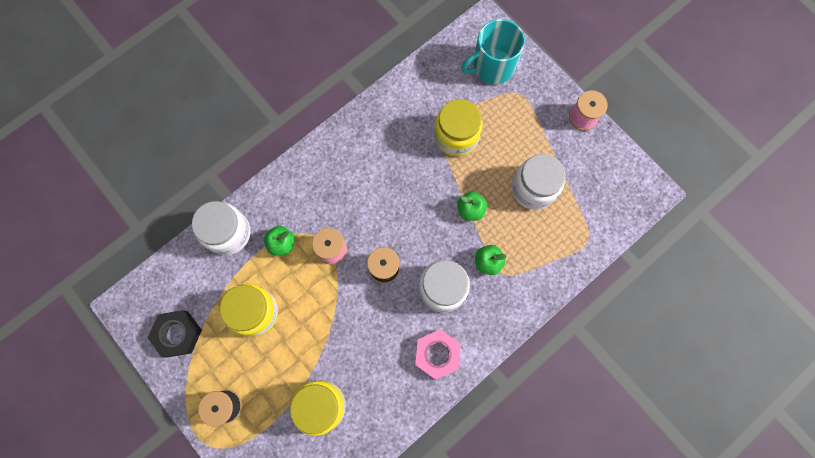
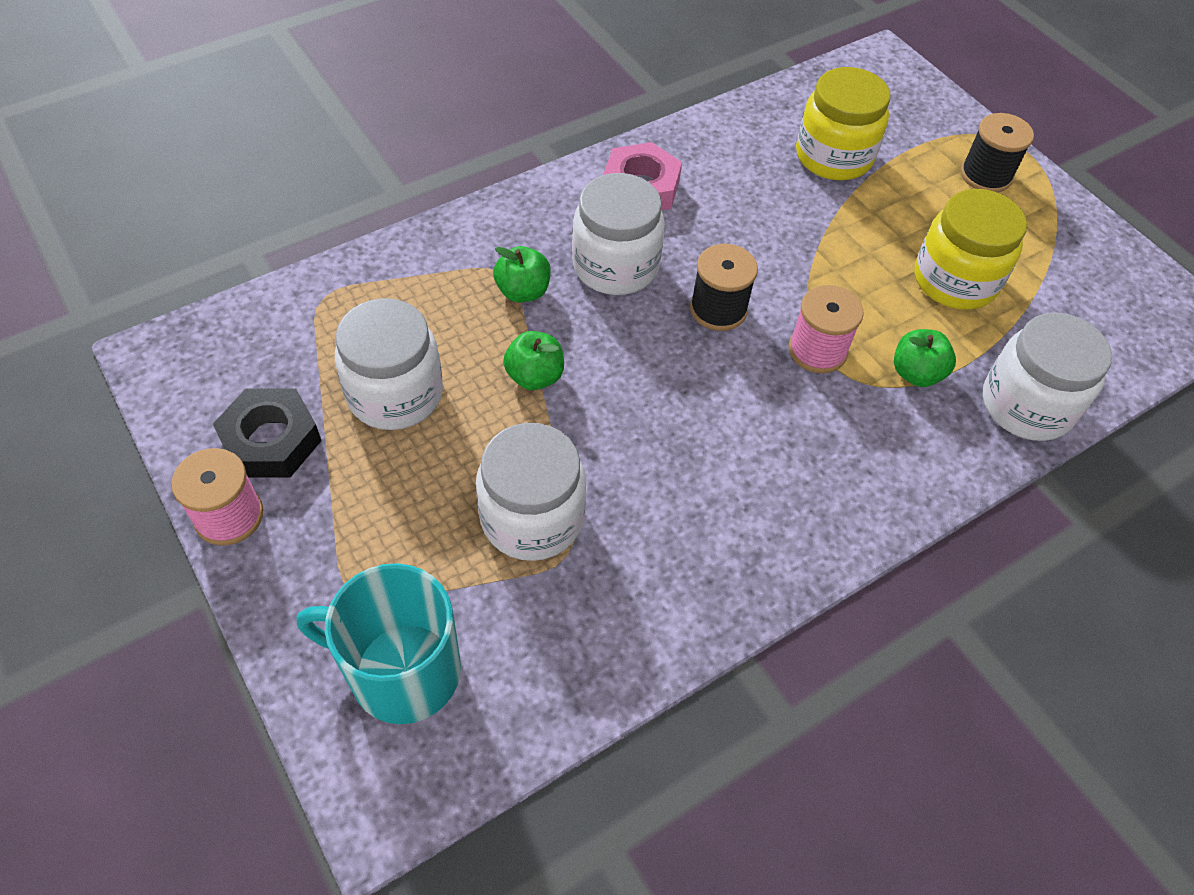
camera: 175 degrees left, 20 degrees down
black nut [148,310,202,358] -> black nut moved to [213,388,322,478]
yellow jar [434,99,483,157] -> white jar [476,423,587,561]
turquoise mug [461,19,525,85] -> turquoise mug turned 150 degrees counterclockwise [297,563,461,724]

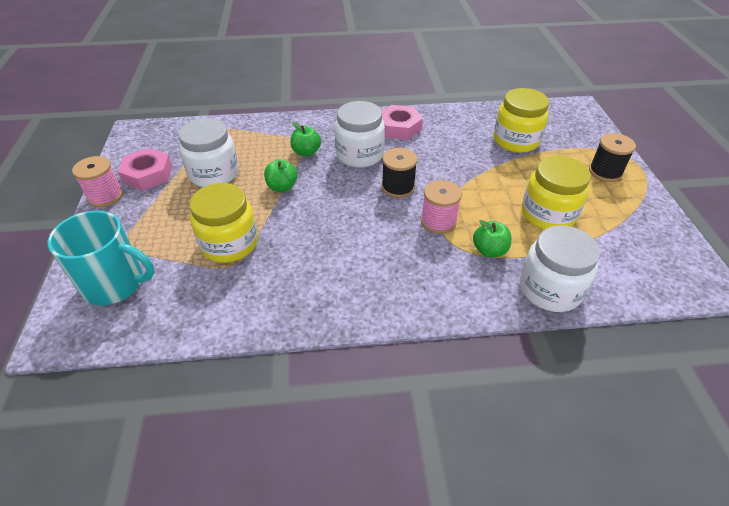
camera: 30 degrees right, 10 degrees down
black nut [213,388,322,478] -> pink nut [118,148,172,191]
turquoise mug [297,563,461,724] -> turquoise mug turned 150 degrees clockwise [47,211,155,305]
white jar [476,423,587,561] -> yellow jar [189,183,258,263]

